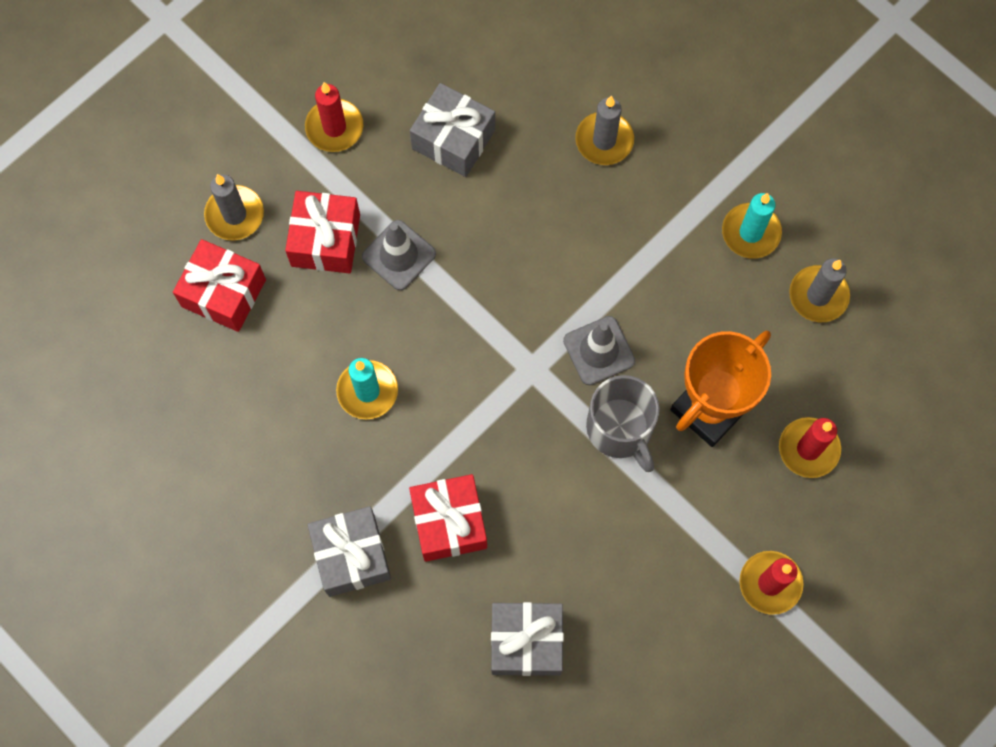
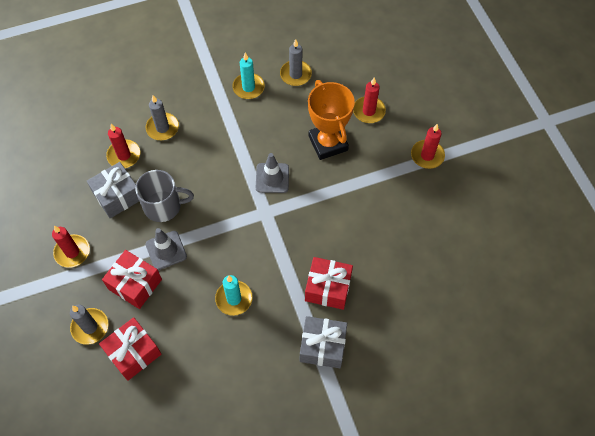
camera: 65 degrees left, 10 degrees down
grey gift [491,602,564,676] -> none
grey mug [586,375,660,472] -> grey mug moved to [135,170,194,222]
none -> red candle [106,124,140,168]

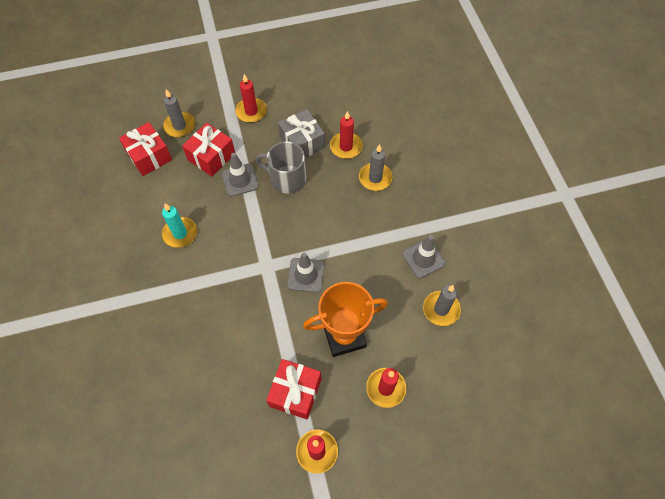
camera: 95 degrees right, 0 degrees up
grey mug [135,170,194,222] -> grey mug turned 105 degrees clockwise [255,141,306,194]
turquoise candle [232,53,265,99] -> grey traffic cone [402,235,446,279]
grey gift [300,316,347,368] -> none
red gift [305,257,353,310] -> red gift moved to [266,359,321,420]

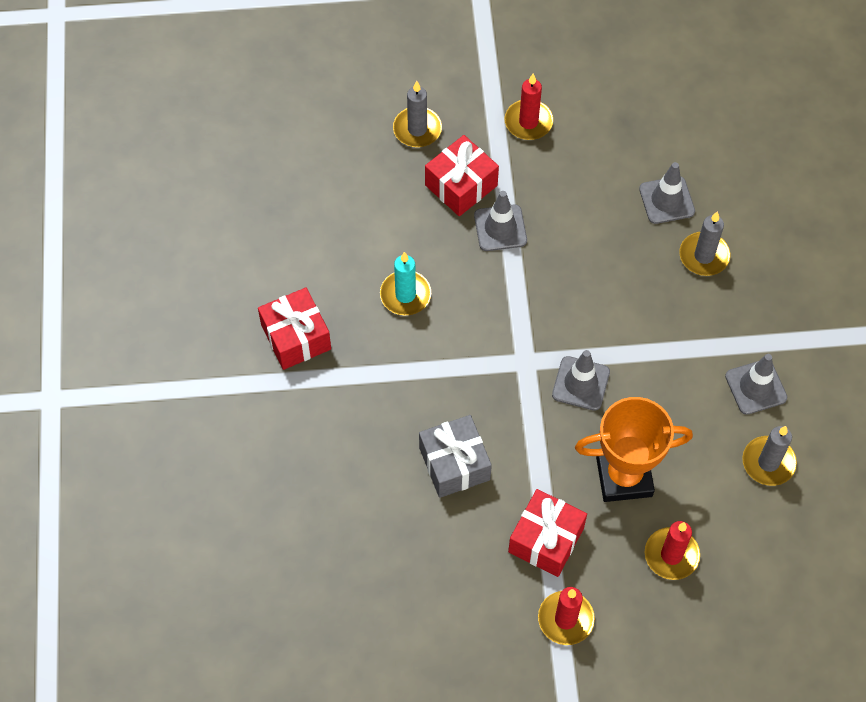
camera: 10 degrees right, 0 degrees up
red gift [119,122,172,176] -> red gift moved to [258,287,331,370]
grey mug [255,141,306,194] -> none
grey gift [278,109,325,158] -> grey gift moved to [419,415,492,498]
red candle [330,111,363,159] -> grey traffic cone [639,162,695,224]

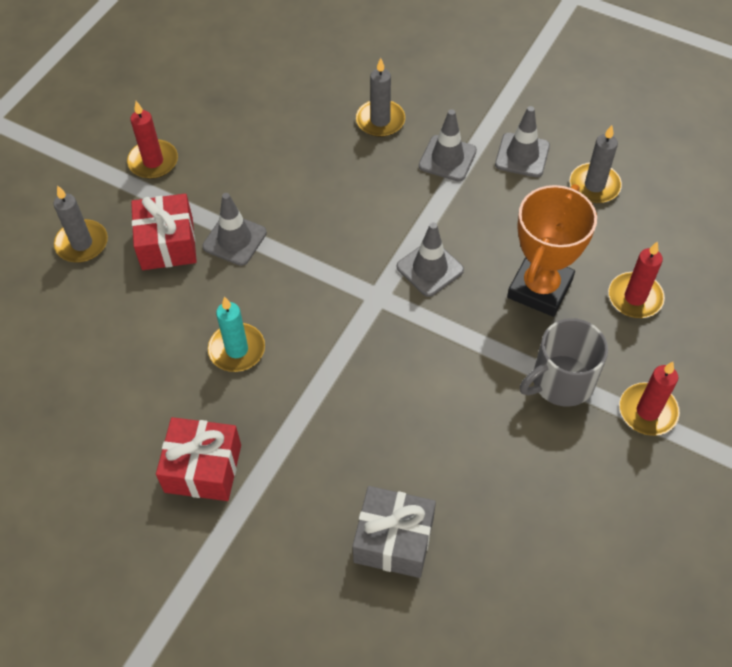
camera: 55 degrees left, 5 degrees down
grey gift [419,415,492,498] -> grey gift moved to [352,486,436,578]
red gift [508,489,587,577] -> grey mug [520,318,608,407]
grey traffic cone [639,162,695,224] -> grey traffic cone moved to [419,109,477,182]

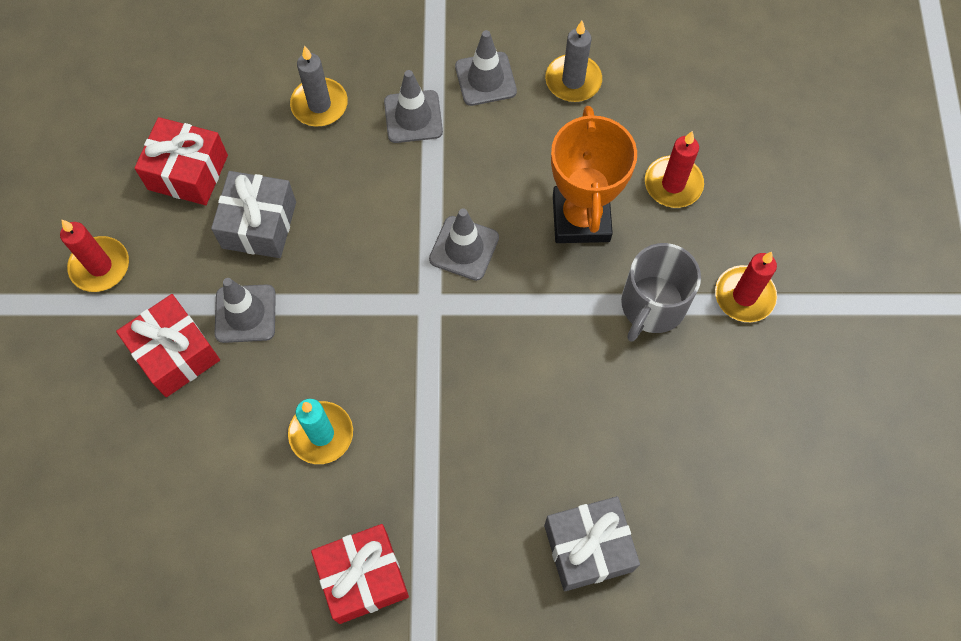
camera: 30 degrees left, 10 degrees up
grey candle [53,185,108,263] -> none
none -> red gift [134,117,228,205]
none -> grey gift [211,171,296,258]

